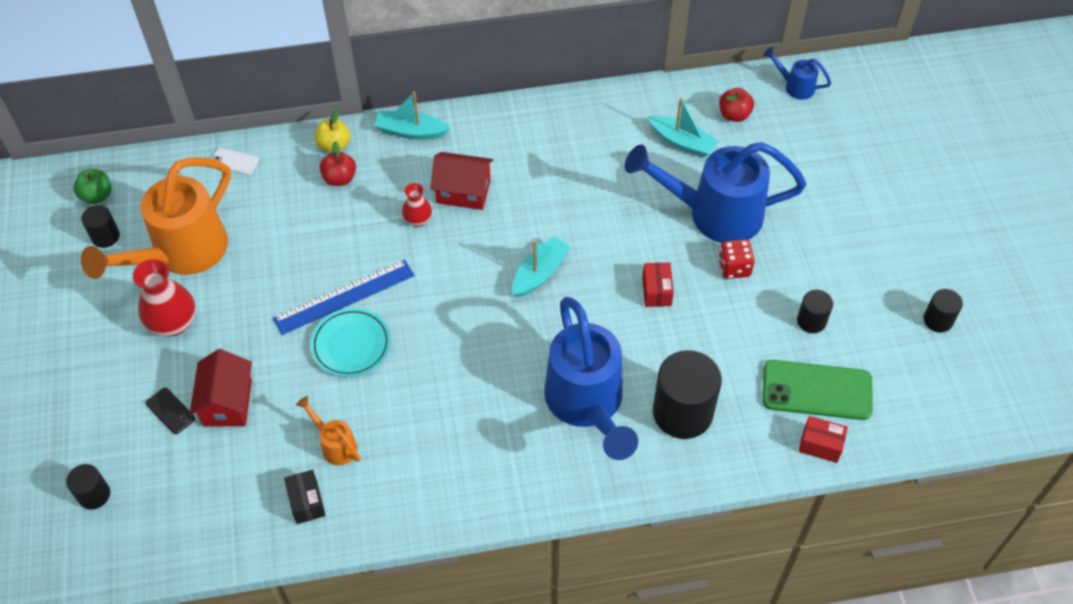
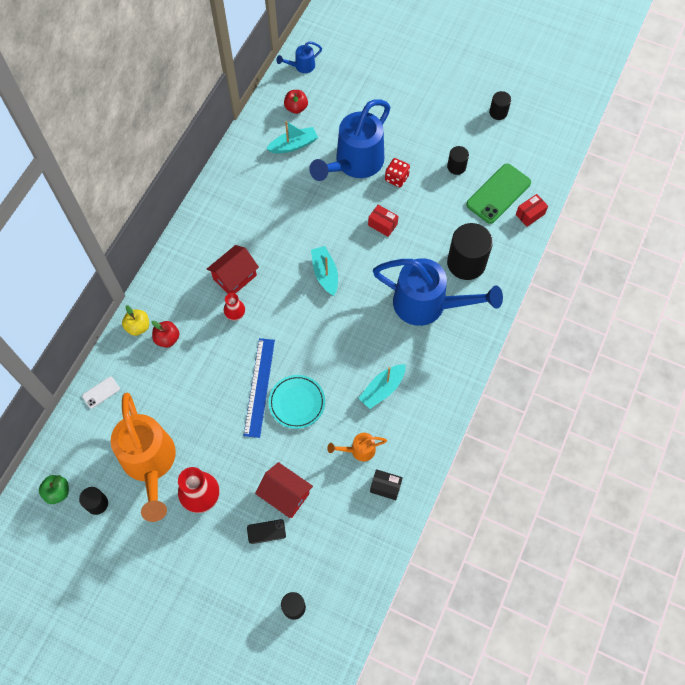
camera: 55 degrees left, 10 degrees up
turquoise boat [374,92,450,140] -> turquoise boat moved to [359,364,406,409]

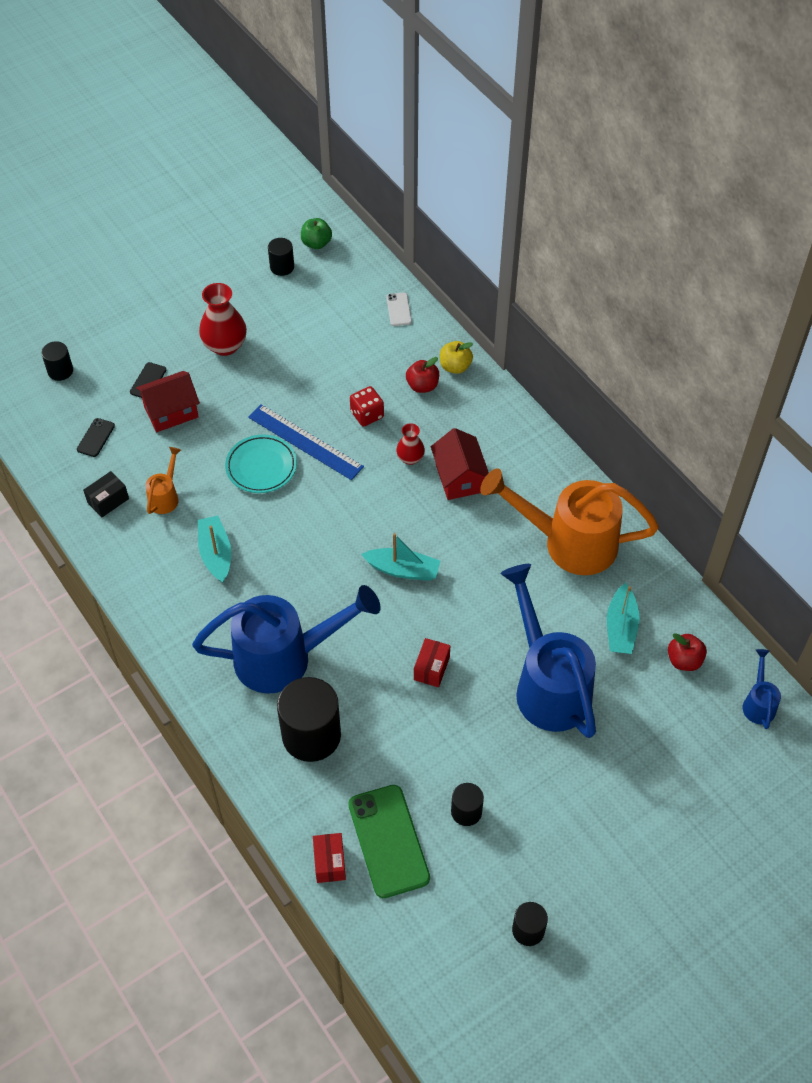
camera: 120 degrees right, 10 degrees down
orange watering can [111,393,176,522] -> orange watering can moved to [480,468,659,575]
red box [368,205,398,237] -> red box turned 45 degrees counterclockwise [414,638,450,687]
blue watering can [373,258,503,326] -> blue watering can turned 150 degrees counterclockwise [192,585,381,694]
red dice [385,158,410,187] -> red dice moved to [350,386,384,427]
none -> black phone [77,418,115,457]

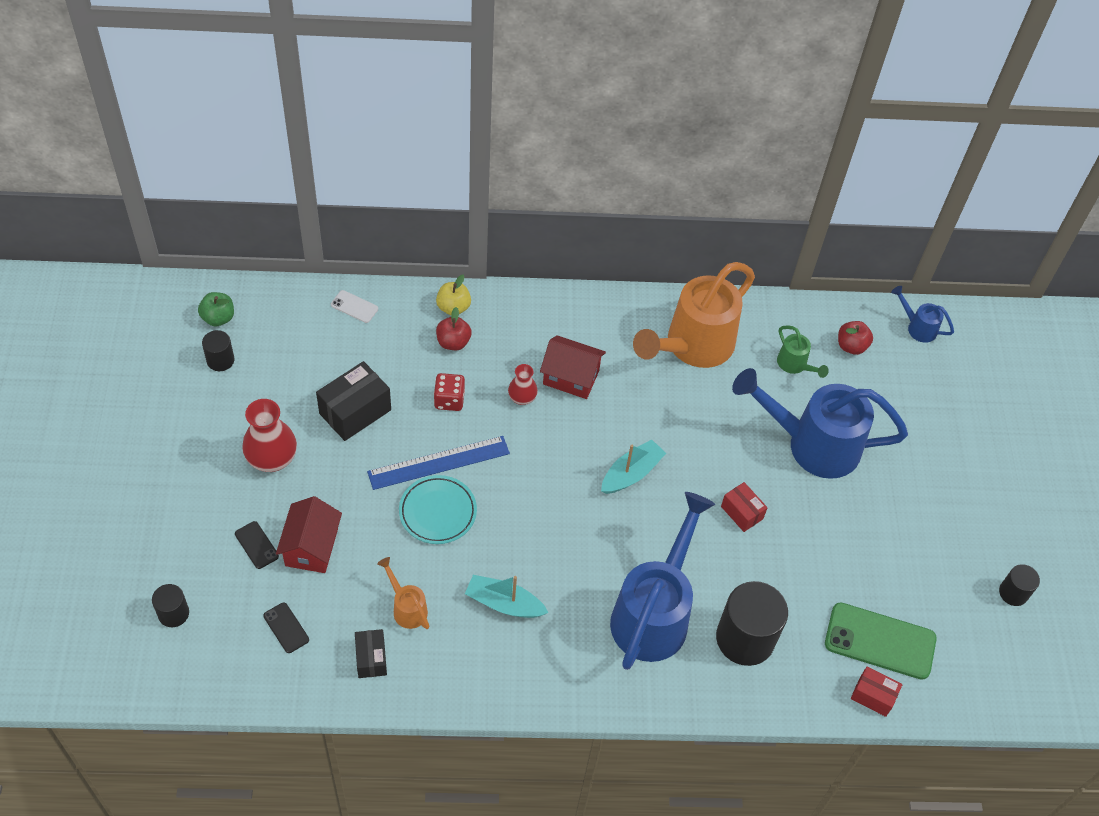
camera: 60 degrees left, 0 degrees up
black cylinder [451,783,484,826] -> none
turquoise boat [607,583,639,654] -> green watering can [777,325,829,378]
none -> black box [316,361,391,441]

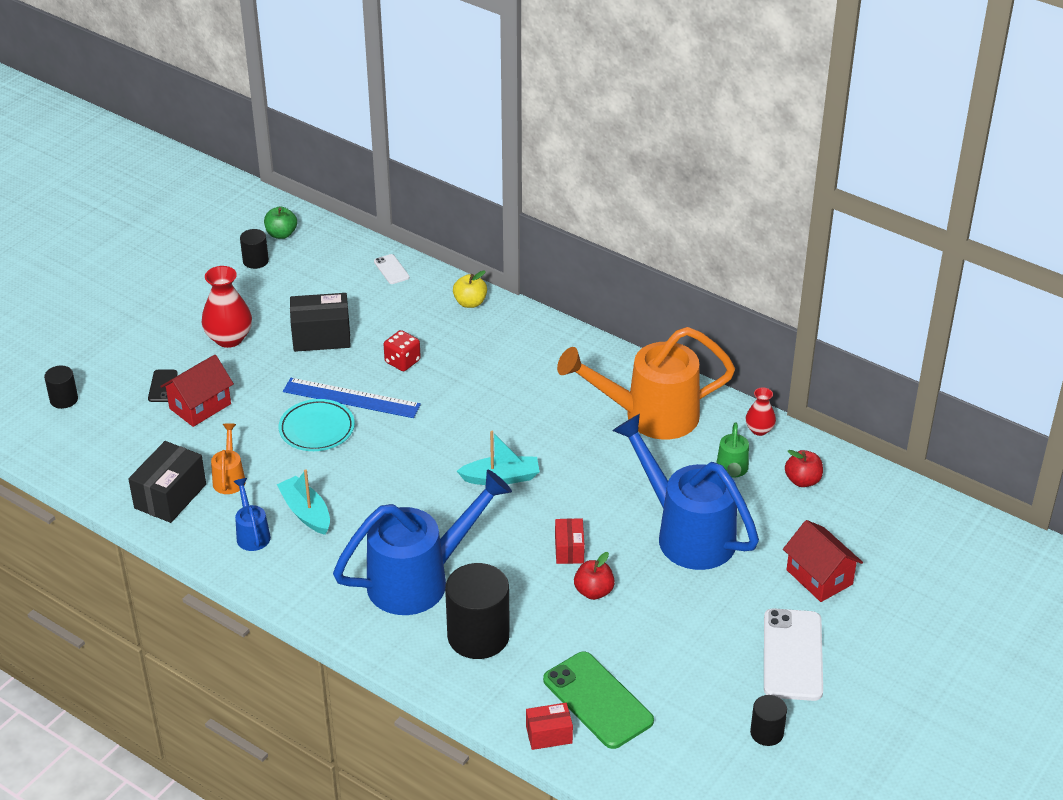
camera: 40 degrees right, 15 degrees down
black phone [263,602,309,653] -> none
black box [355,629,387,678] -> black box [128,441,206,523], size x1.68
red apple [436,307,472,350] -> red apple moved to [574,552,615,600]
red vase [508,364,538,405] -> red vase moved to [746,387,776,436]
red house [540,335,606,399] -> red house moved to [783,520,863,602]
red box [851,667,902,717] -> red box turned 75 degrees counterclockwise [526,703,573,750]
blue watering can [891,286,954,343] -> blue watering can moved to [233,478,271,551]
none -> white phone [764,608,823,701]

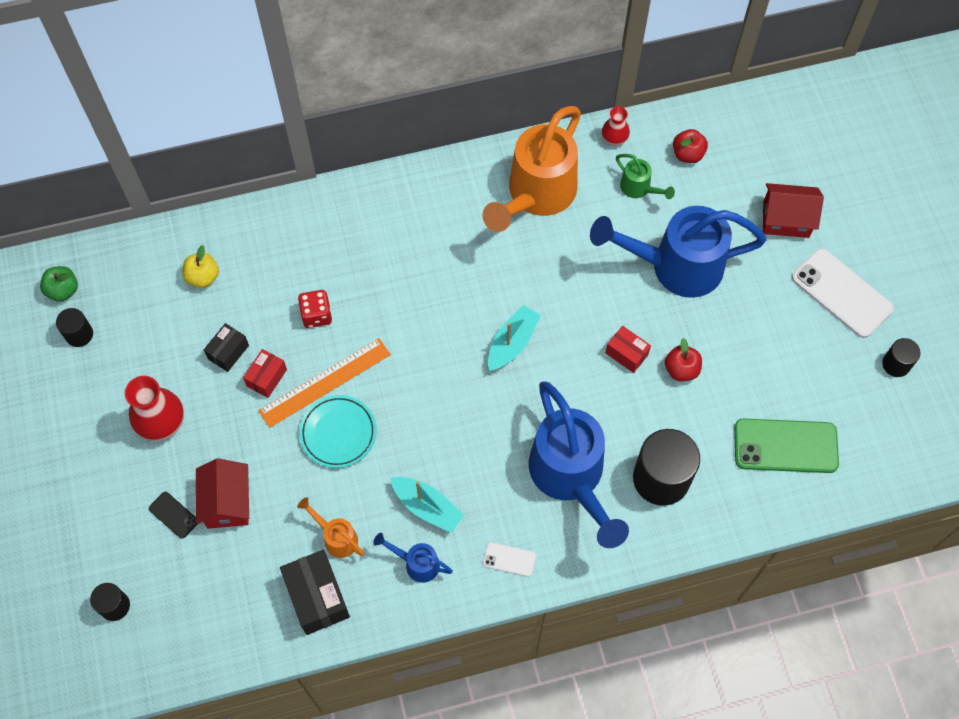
camera: 50 degrees left, 25 degrees up
turquoise boat [277,469,330,535] -> turquoise boat turned 150 degrees counterclockwise [390,477,464,533]
blue ruler [283,378,421,418] -> orange ruler [258,338,391,428]
black box [290,293,351,352] -> black box [204,323,249,372], size x0.60
blue watering can [333,469,512,615] -> blue watering can turned 150 degrees clockwise [529,381,629,548]
white phone [374,254,410,284] -> white phone moved to [483,542,536,577]
yellow apple [453,270,487,308] -> yellow apple moved to [182,245,219,288]
red box [526,703,573,750] -> red box moved to [243,349,287,398]

